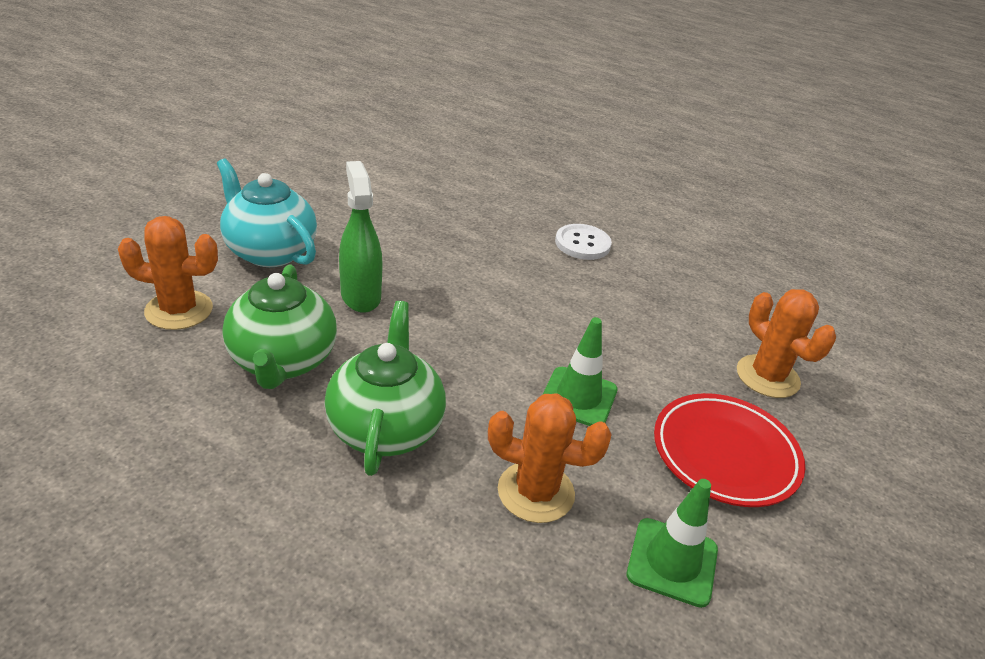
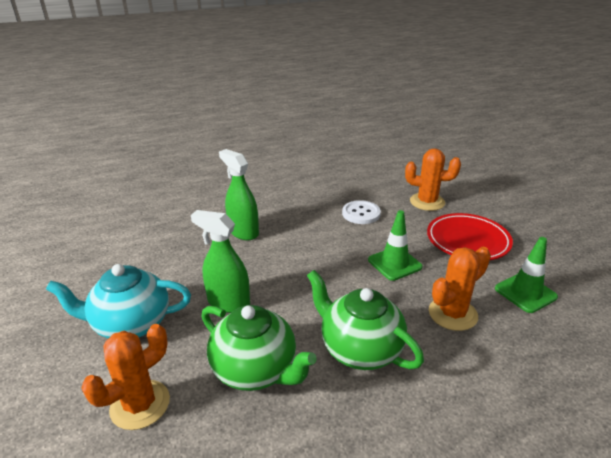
camera: 45 degrees left, 5 degrees down
white button [555,224,612,260] -> white button moved to [342,200,381,224]
none -> green spray bottle [219,149,259,240]

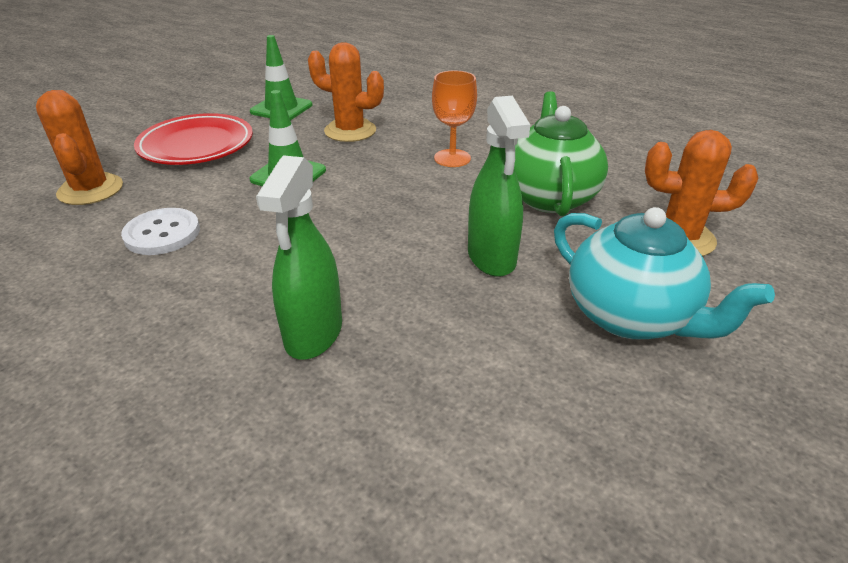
camera: 125 degrees left, 5 degrees up
green teapot [307,270,424,370] -> orange goblet [432,71,477,167]

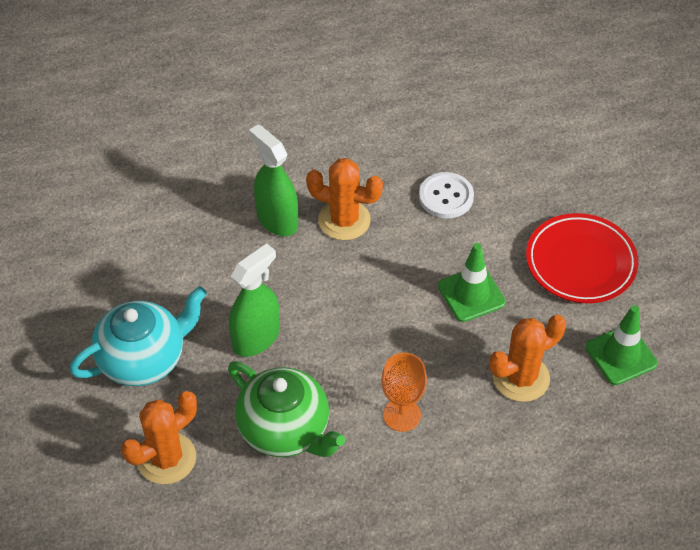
camera: 130 degrees right, 15 degrees up
orange cactus [36,90,123,205] -> orange cactus moved to [306,158,383,240]
green spray bottle [468,96,530,277] -> green spray bottle turned 105 degrees clockwise [229,243,280,357]
turquoise teapot [554,207,775,339] -> turquoise teapot turned 150 degrees clockwise [70,286,207,386]

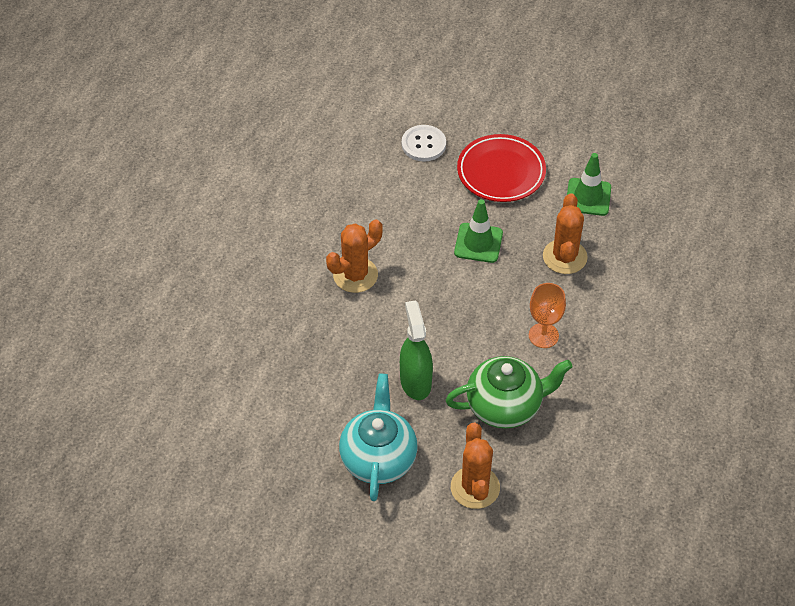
camera: 55 degrees left, 0 degrees up
green spray bottle [249,124,298,236] -> none
white button [419,172,474,218] -> white button moved to [402,125,446,162]

